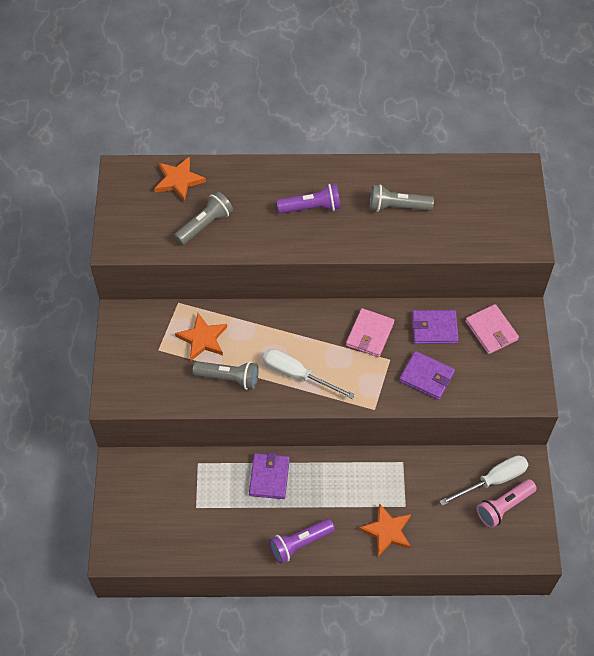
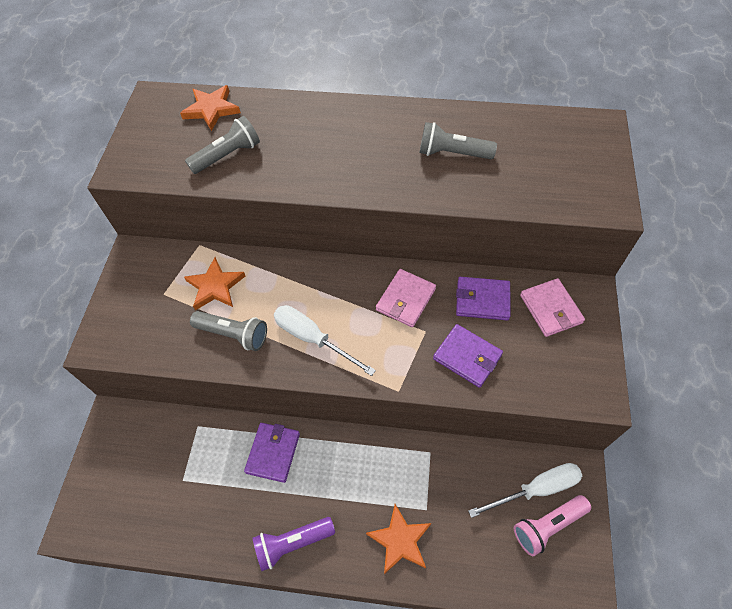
camera: 10 degrees right, 0 degrees up
purple flashlight [277,184,341,214] -> none

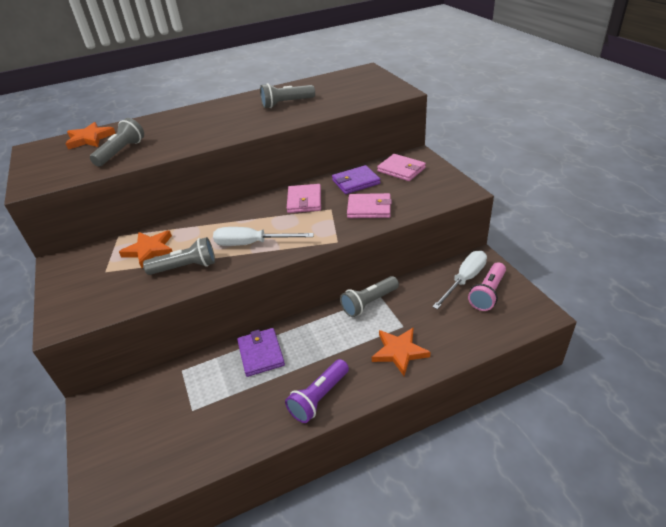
camera: 30 degrees left, 20 degrees down
purple wallet [433,324,503,388] -> pink wallet [347,193,392,218]
none -> grey flashlight [340,276,399,317]

